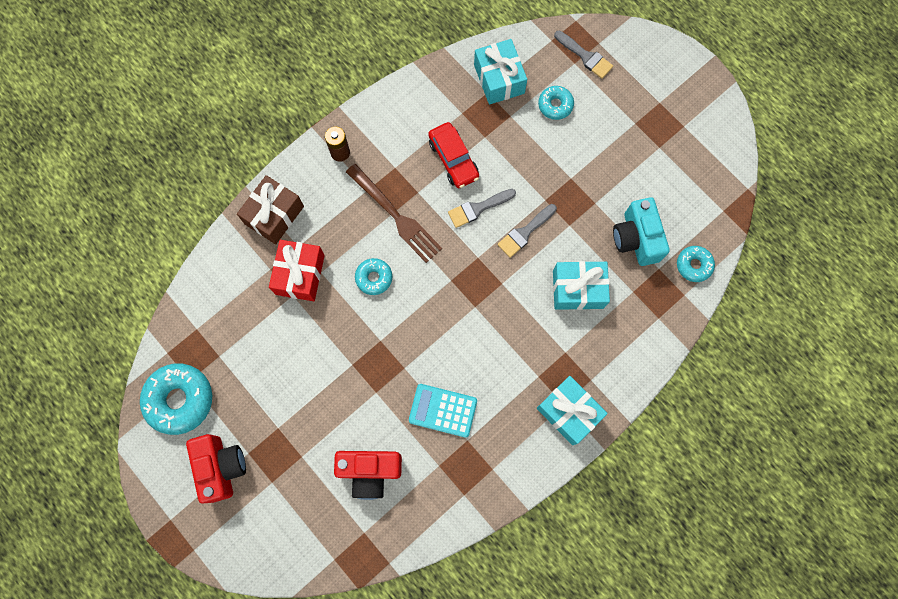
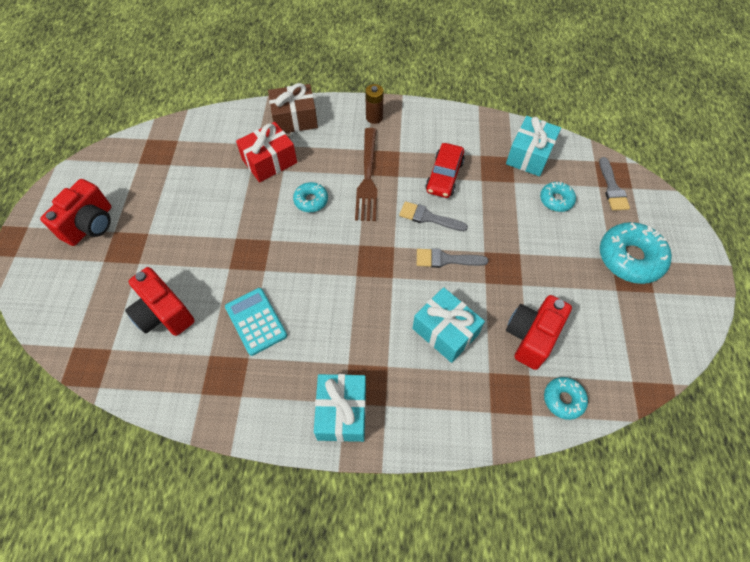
camera: 45 degrees right, 15 degrees down
turquoise donut [140,363,212,435] -> turquoise donut moved to [600,222,672,284]
turquoise camera [613,197,670,266] -> red camera [506,295,572,370]

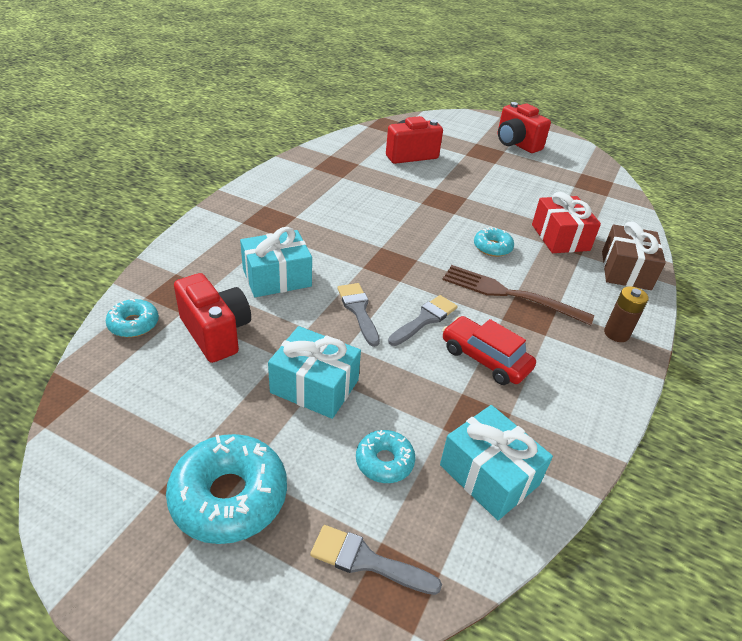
camera: 110 degrees right, 20 degrees down
turquoise calculator [225,288,287,356] -> none
turquoise gift [314,374,366,442] -> turquoise gift moved to [268,326,361,419]
grey brush [417,248,488,268] -> grey brush turned 45 degrees counterclockwise [337,283,380,347]

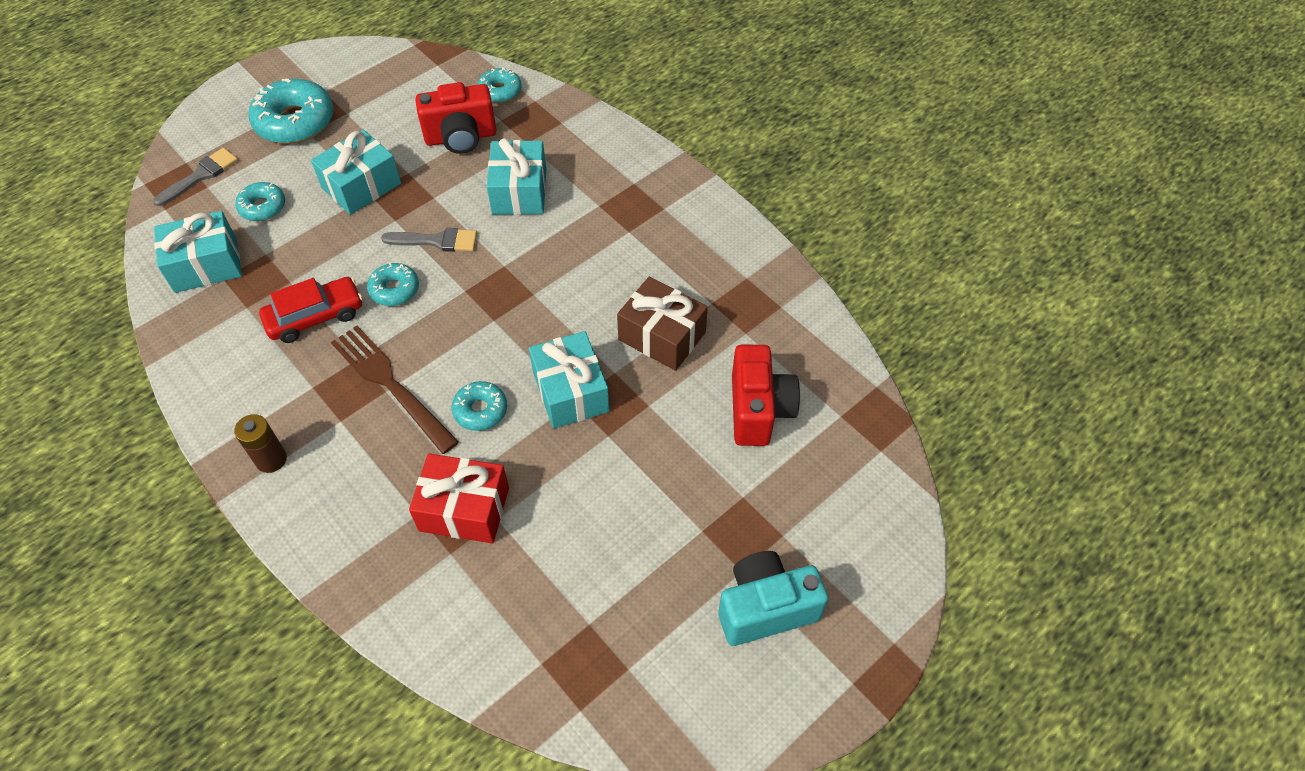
camera: 115 degrees right, 15 degrees up
grey brush [388,295,457,346] -> turquoise donut [367,263,419,306]
brown fork [442,265,594,325] -> brown fork turned 90 degrees counterclockwise [331,326,459,454]
red camera [497,102,551,153] -> turquoise camera [718,551,828,646]
brown gift [602,221,666,290] -> brown gift moved to [617,276,708,371]
none -> turquoise gift [529,331,610,429]

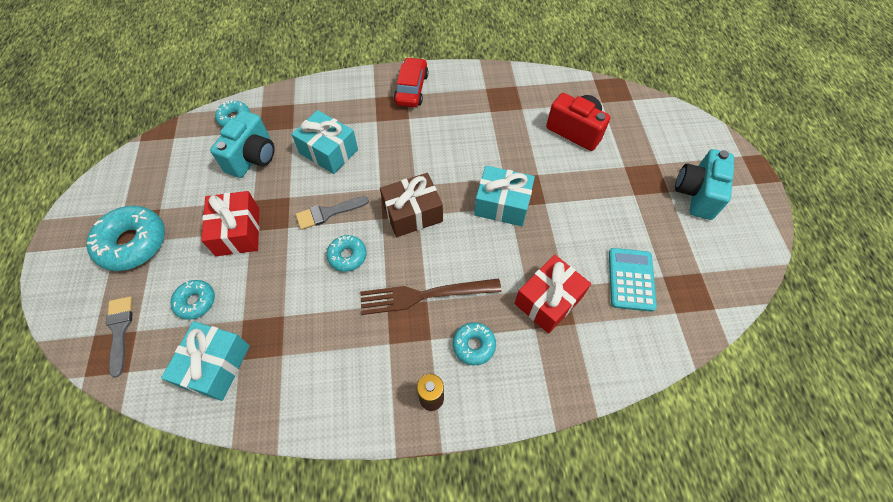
camera: 55 degrees left, 5 degrees up
red car [259,277,363,343] -> red car moved to [394,57,428,107]
turquoise gift [311,129,401,215] -> red gift [201,191,259,256]
grey brush [381,228,477,252] -> grey brush turned 150 degrees counterclockwise [296,196,369,230]
red camera [415,82,497,154] -> turquoise camera [210,110,275,178]
turquoise donut [451,381,507,431] -> turquoise donut moved to [453,322,496,365]
brown gift [617,276,708,371] -> brown gift moved to [380,173,443,237]
none -> turquoise calculator [609,248,657,312]

